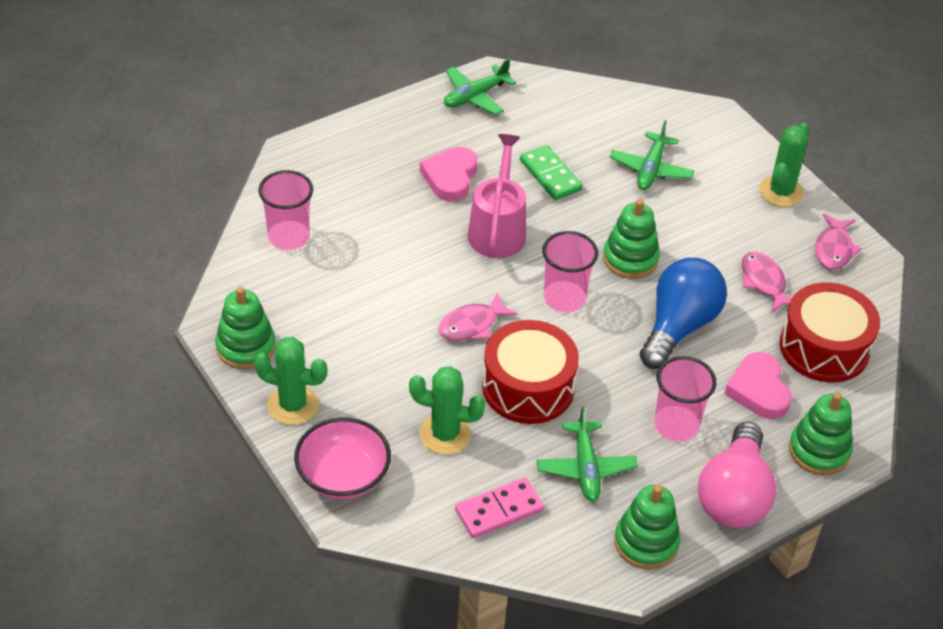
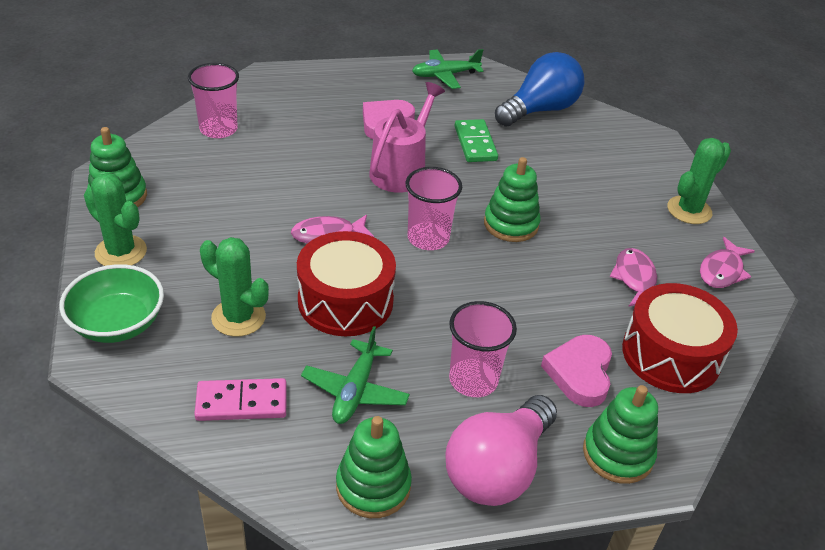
camera: 20 degrees right, 5 degrees down
pink bowl [294,417,391,499] -> green bowl [59,264,164,343]
green plane [610,120,694,190] -> none
blue light bulb [640,258,727,369] -> blue light bulb moved to [495,52,585,126]

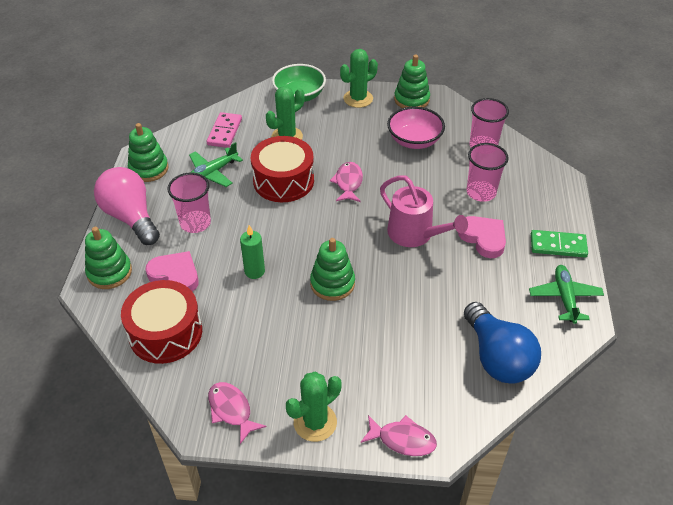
camera: 110 degrees right, 5 degrees up
green plane [301,326,410,424] -> green plane turned 75 degrees counterclockwise [189,142,243,187]
pink cup [406,167,462,250] -> pink cup moved to [467,143,509,202]
green domino [455,119,498,162] -> green domino moved to [531,230,588,257]
pink fish [610,248,657,307] -> pink fish moved to [360,415,437,456]
green cactus [667,138,731,224] -> green cactus turned 75 degrees clockwise [286,372,341,442]
none -> green candle [240,225,265,279]
none -> pink bowl [387,107,445,149]

